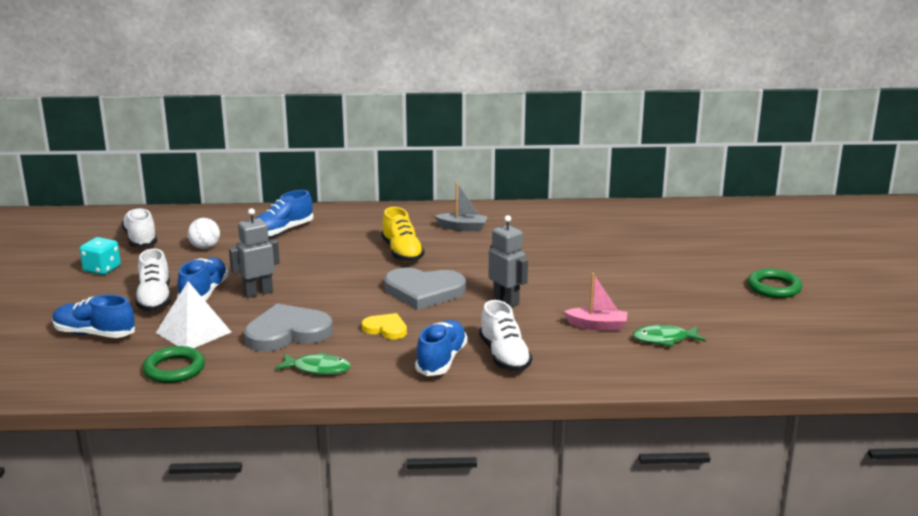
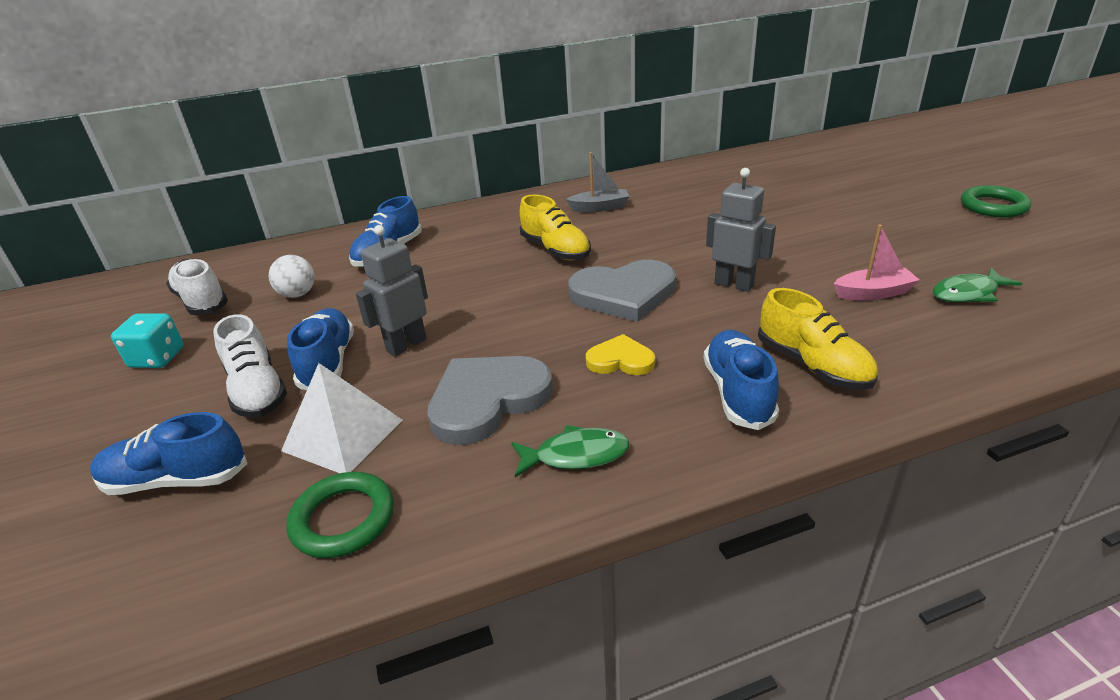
camera: 15 degrees left, 10 degrees up
white shoe [479,300,532,372] -> yellow shoe [758,288,878,390]

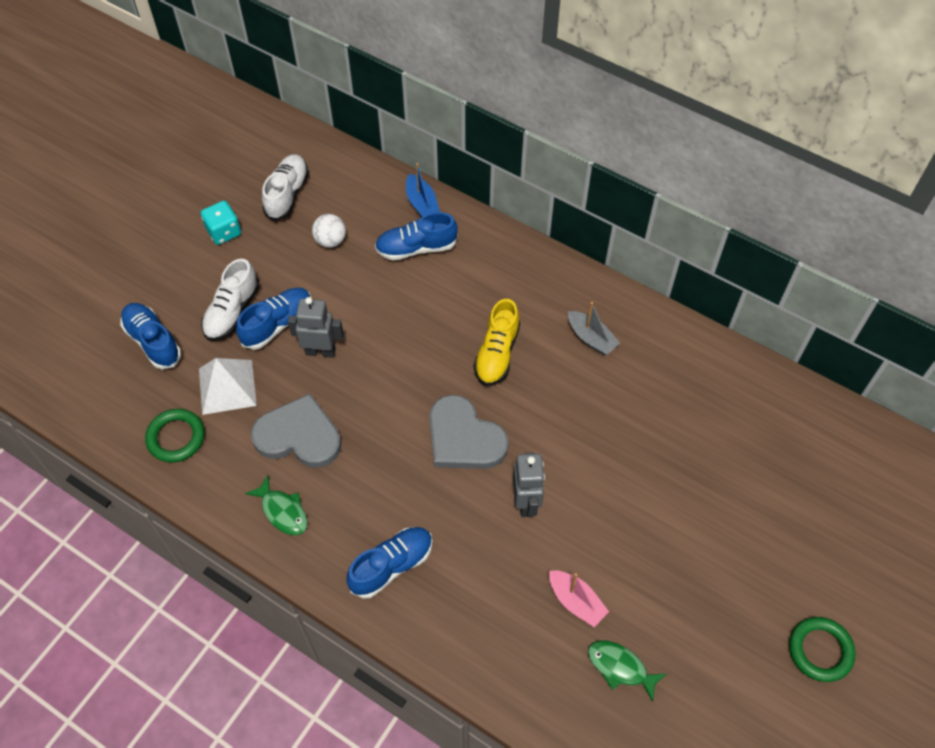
camera: 50 degrees right, 25 degrees up
yellow heart [586,334,655,375] -> none
yellow shoe [758,288,878,390] -> none
none -> blue boat [406,163,440,217]

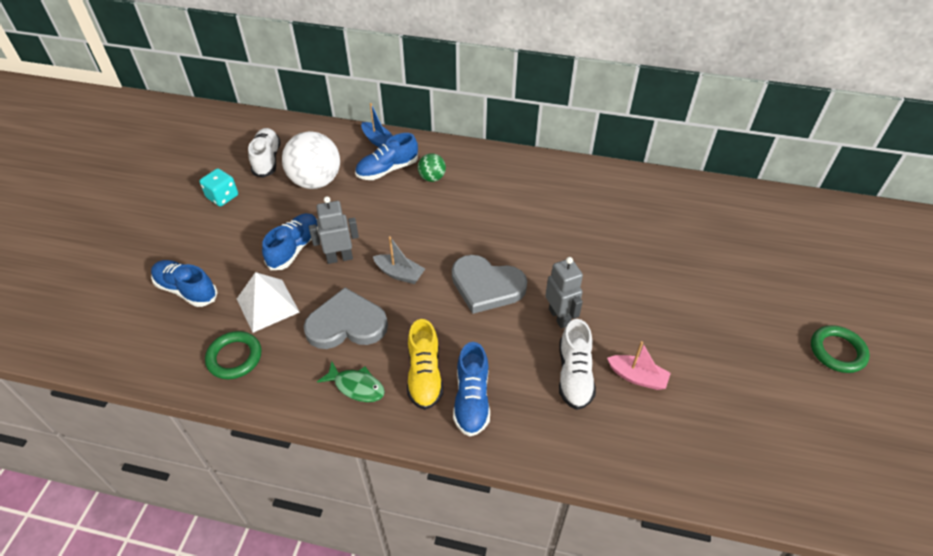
camera: 20 degrees left, 10 degrees down
white shoe [201,259,260,341] -> white shoe moved to [559,319,596,410]
white ball [312,214,346,248] -> white ball [282,131,340,189], size x1.97
blue shoe [347,527,433,599] -> blue shoe turned 150 degrees clockwise [453,342,490,437]
yellow shoe [474,299,520,386] -> yellow shoe moved to [407,319,443,410]
grey boat [568,302,620,355] -> grey boat moved to [373,236,425,284]
green fish [588,640,666,702] -> none
none -> green ball [418,153,446,182]

